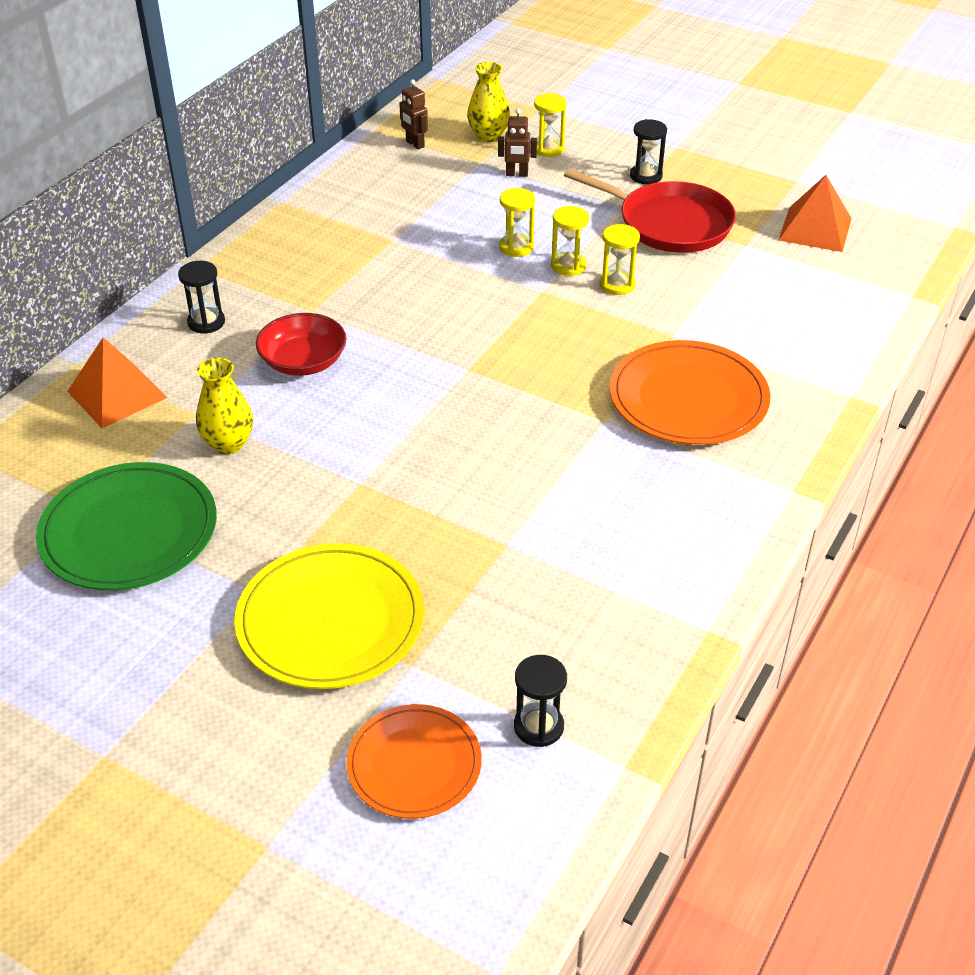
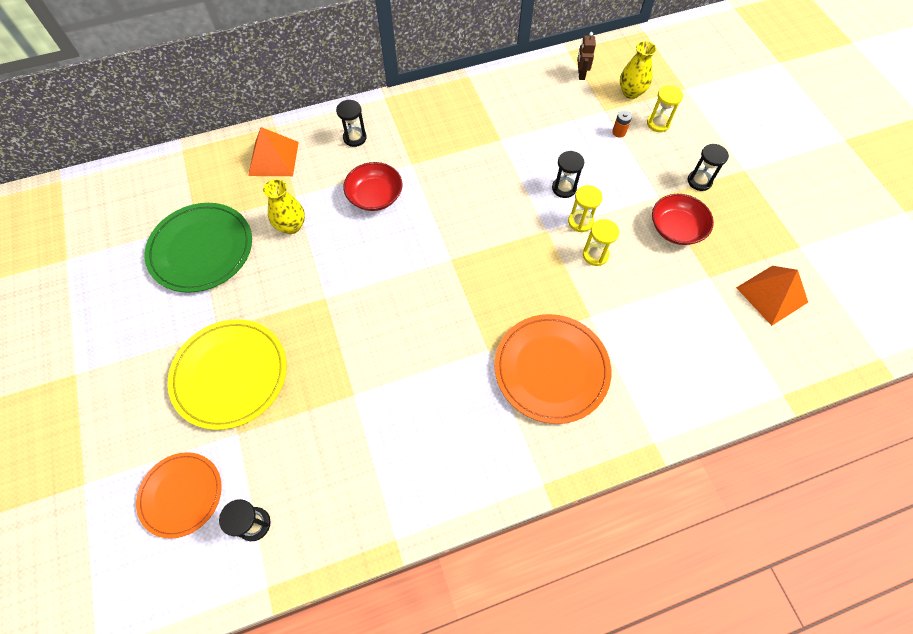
camera: 40 degrees right, 20 degrees up
brown robot [498,108,537,177] -> orange battery [612,110,632,138]
yellow hourglass [499,188,535,257] -> black hourglass [552,151,584,198]
red pan [564,169,736,253] -> red bowl [652,194,714,245]

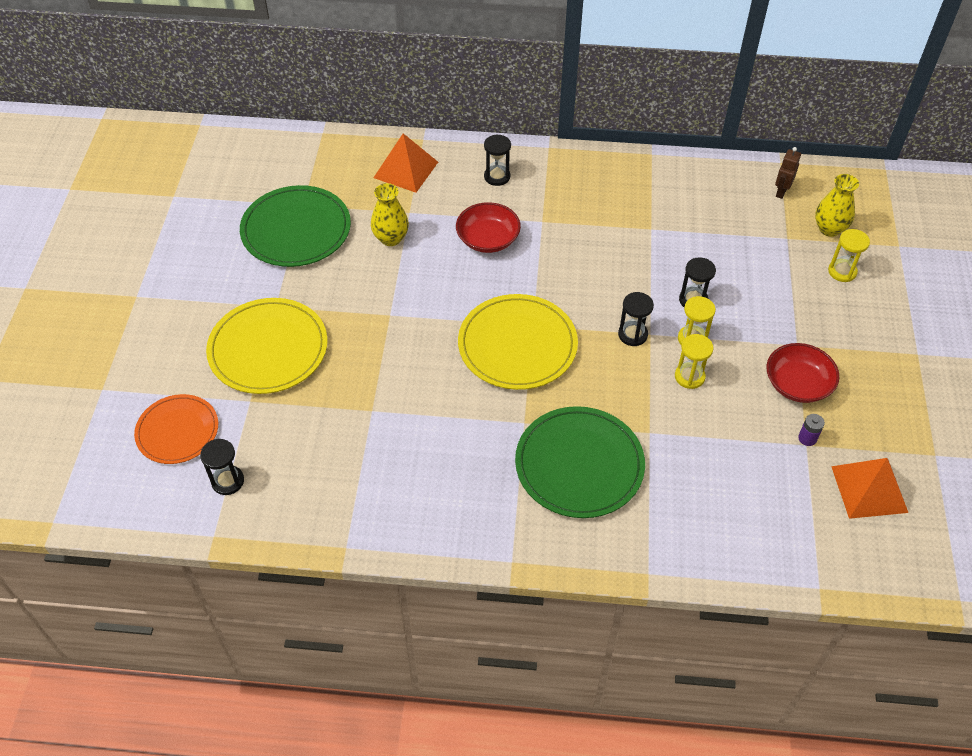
camera: 25 degrees right, 10 degrees down
orange plate [494,314,611,424] -> green plate [515,406,645,518]
orange battery [612,110,632,138] -> none
black hourglass [688,144,729,191] -> black hourglass moved to [618,292,654,346]
none -> yellow plate [458,294,578,390]
none -> purple battery [798,414,825,446]

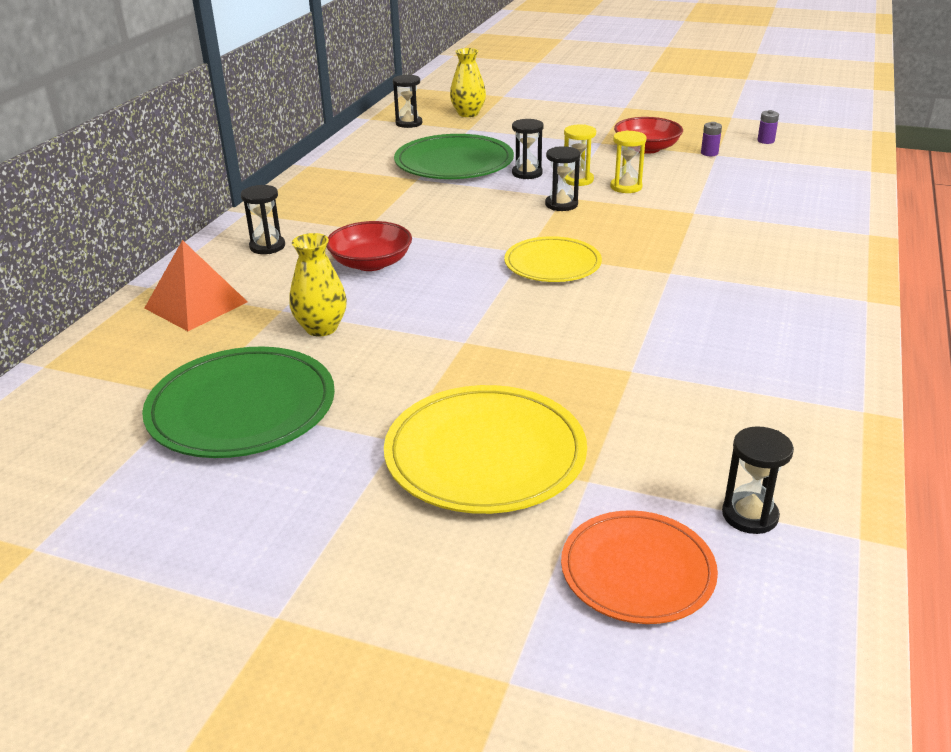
camera: 75 degrees left, 20 degrees down
yellow plate [458,294,578,390] -> yellow plate [504,236,602,282], size x0.65
green plate [515,406,645,518] -> green plate moved to [394,134,514,179]
brown robot [775,147,801,199] -> black hourglass [393,75,422,128]
yellow hourglass [828,229,870,282] -> none
orange pyramid [831,458,908,519] -> purple battery [757,110,779,144]

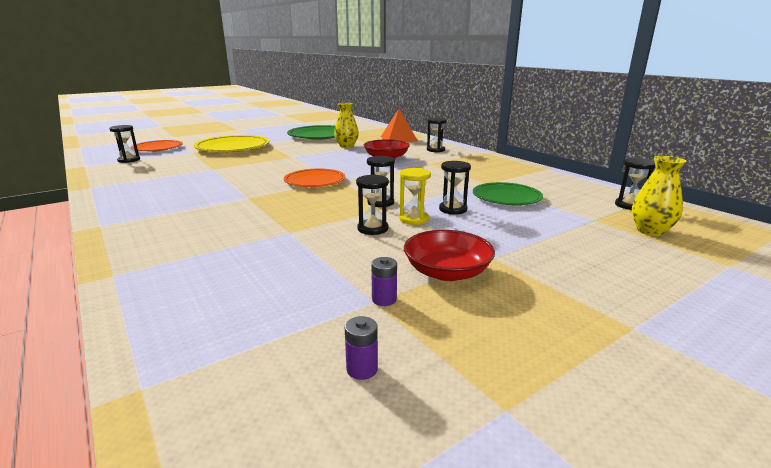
camera: 125 degrees right, 10 degrees down
green plate [394,134,514,179] -> green plate [473,182,543,205], size x0.65
yellow plate [504,236,602,282] -> orange plate [284,169,346,187]
yellow hourglass [610,130,647,193] -> black hourglass [356,175,389,235]

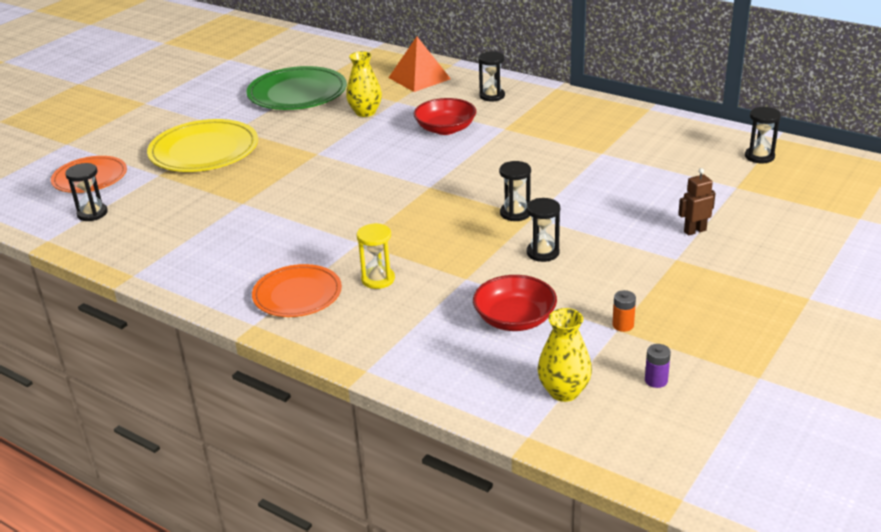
camera: 20 degrees left, 10 degrees up
orange plate [284,169,346,187] -> orange plate moved to [252,264,342,317]
purple battery [371,257,397,306] -> orange battery [613,290,636,332]
yellow hourglass [399,168,431,225] -> yellow hourglass moved to [357,223,395,289]
red bowl [404,230,495,281] -> red bowl moved to [473,275,557,331]
black hourglass [439,161,471,215] -> none
green plate [473,182,543,205] -> none
yellow vase [632,156,687,236] -> yellow vase moved to [537,308,592,402]
none -> brown robot [678,168,716,236]

